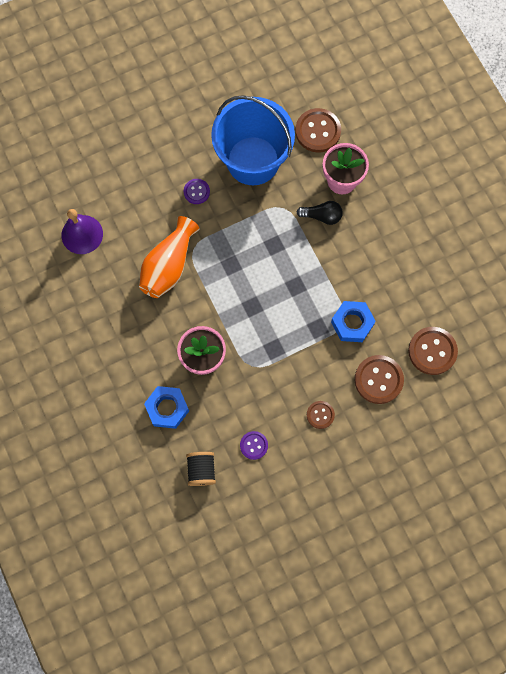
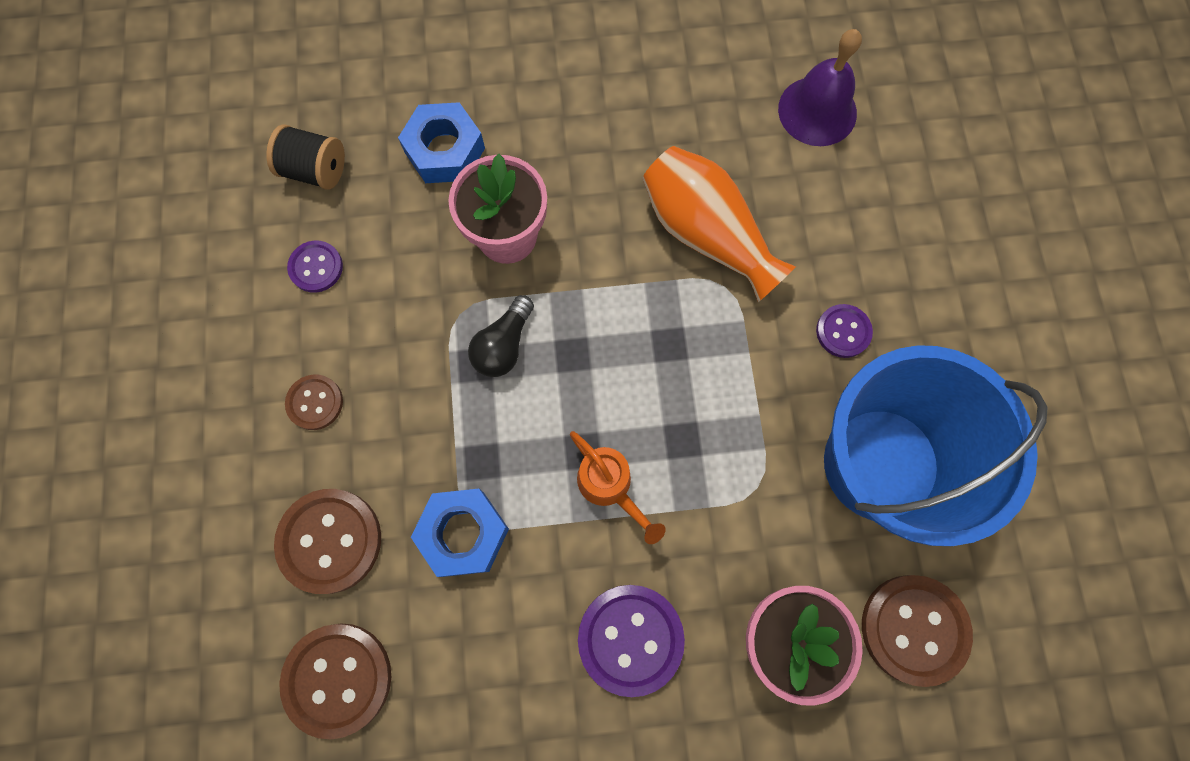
camera: 110 degrees right, 0 degrees up
black light bulb [297,201,343,225] -> black light bulb moved to [468,295,534,377]
none -> orange watering can [570,431,666,544]
none -> purple button [578,585,685,697]

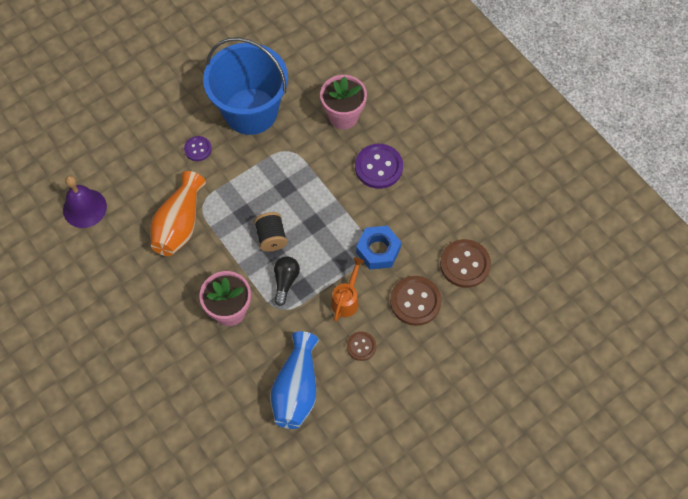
camera: 120 degrees left, 10 degrees down
black spool [266,124,345,190] -> black spool moved to [254,212,287,252]
purple button [287,241,343,293] -> blue vase [270,331,319,429]
blue nut [398,102,485,183] -> none
black light bulb [468,295,534,377] -> black light bulb turned 75 degrees counterclockwise [274,256,300,306]
orange watering can [570,431,666,544] -> orange watering can moved to [331,257,364,321]
brown button [862,575,973,687] -> none

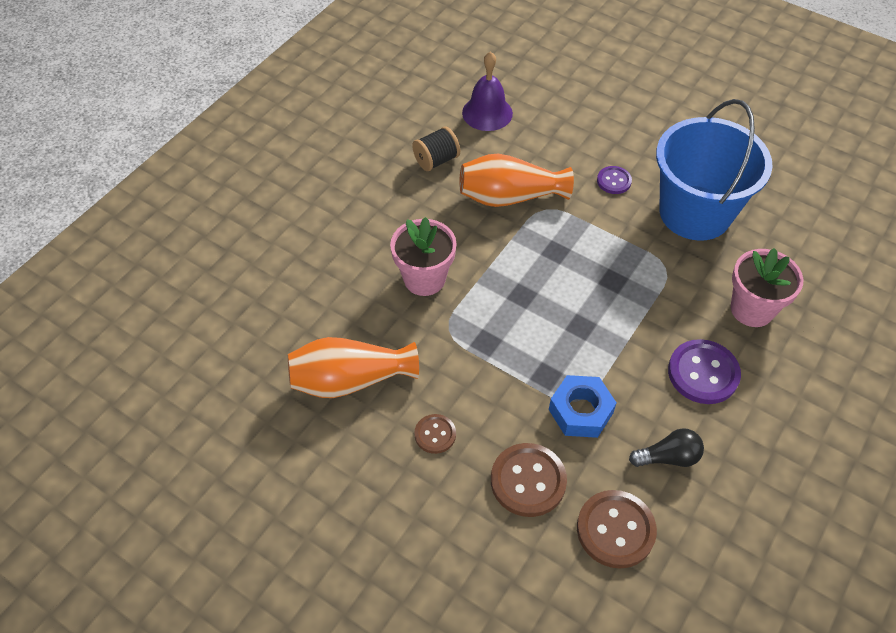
camera: 70 degrees right, 10 degrees down
black spool [254,212,287,252] -> black spool moved to [412,126,460,171]
blue vase [270,331,319,429] -> orange vase [288,337,419,398]
black light bulb [274,256,300,306] -> black light bulb moved to [629,428,704,467]
orange watering can [331,257,364,321] -> none

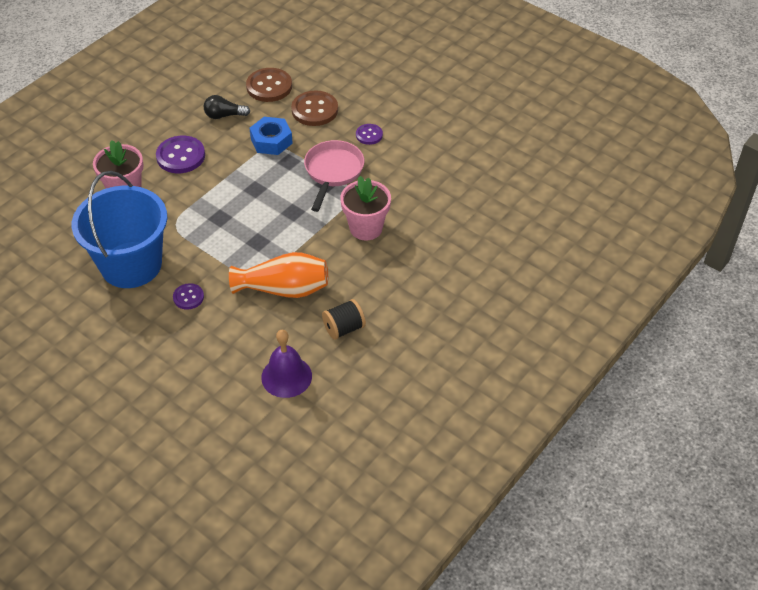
camera: 175 degrees left, 5 degrees down
orange vase [288,337,419,398] -> none
brown button [414,414,456,454] -> purple button [356,124,383,145]
none -> pink pan [304,140,364,212]

